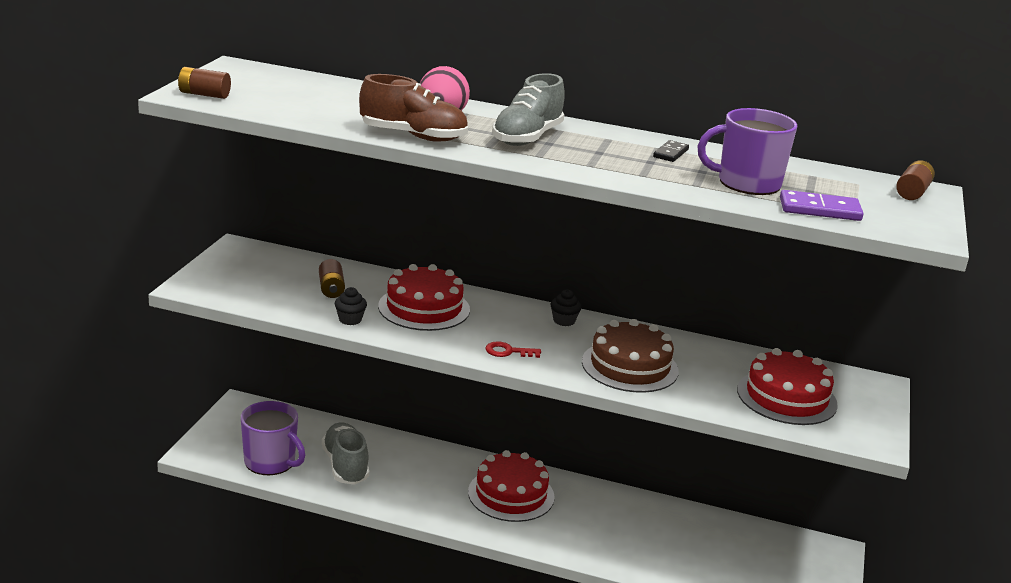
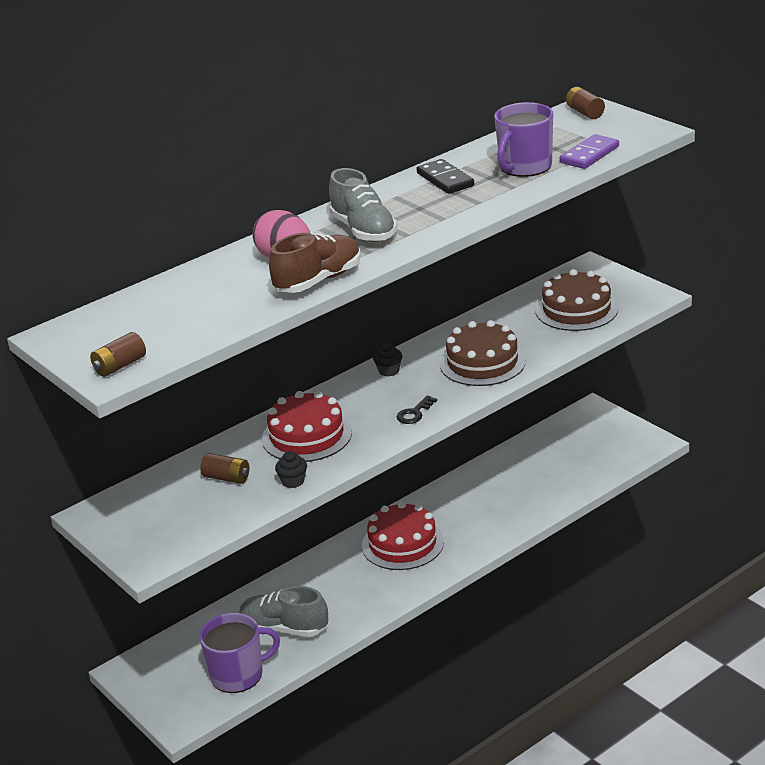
camera: 50 degrees left, 5 degrees up
red key [485,341,541,358] -> black key [397,395,437,424]
black domino [653,140,689,162] -> black domino [417,159,474,194], size x1.60
red cake [737,348,838,425] -> brown cake [535,269,618,331]

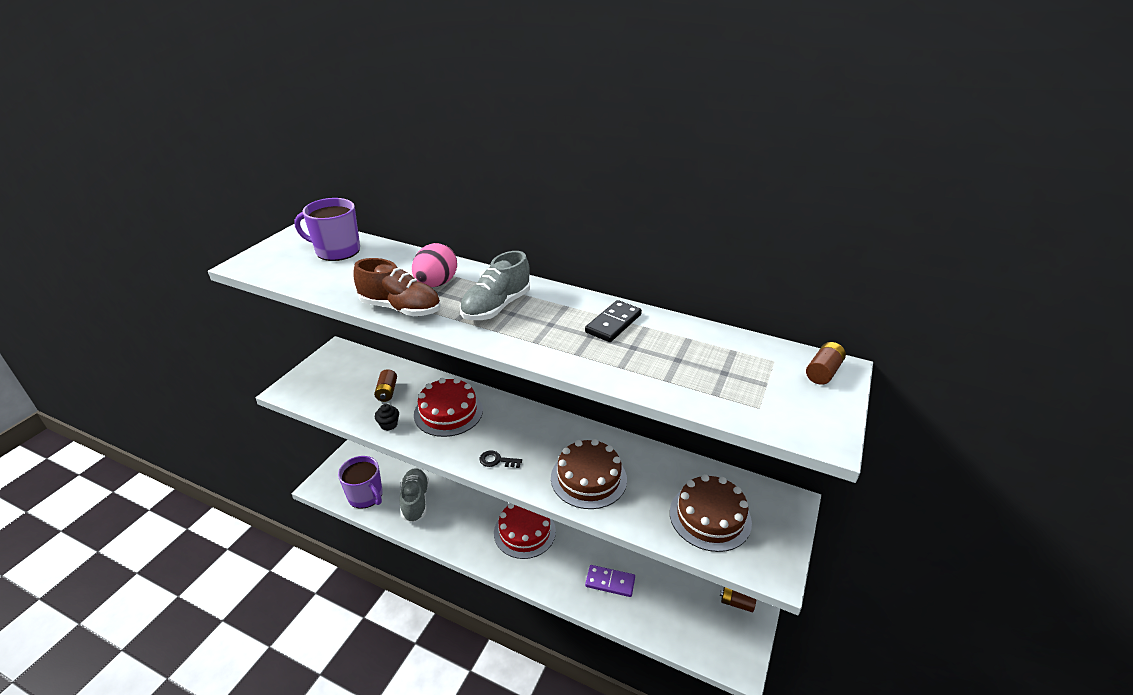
camera: 60 degrees right, 5 degrees up
brown battery [90,332,146,377] -> brown battery moved to [720,587,757,612]
black cupcake [373,342,402,376] -> none
purple mug [494,102,553,177] -> purple mug moved to [294,198,360,261]
purple domino [560,134,619,169] -> purple domino moved to [585,565,635,597]

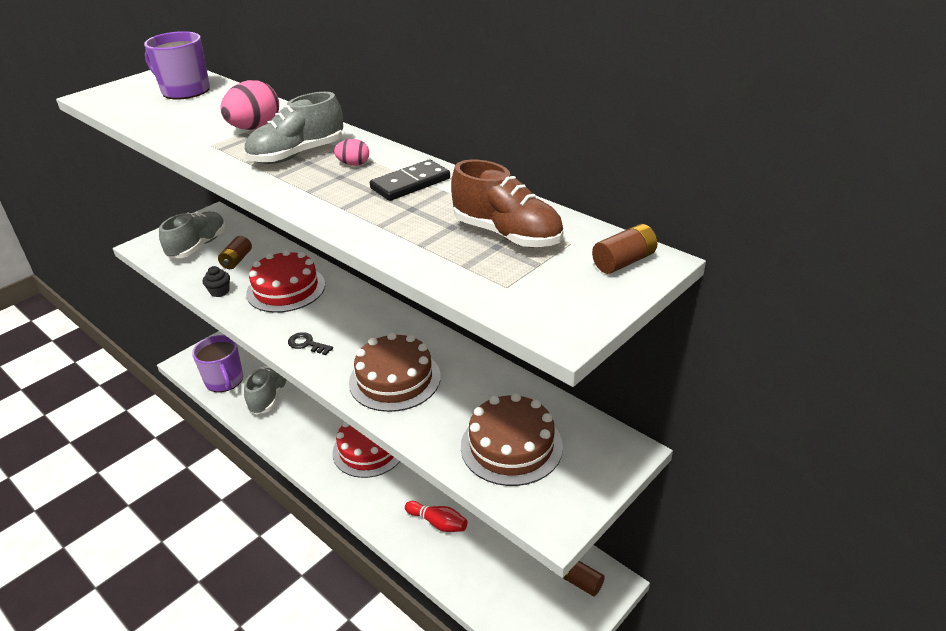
camera: 20 degrees right, 0 degrees up
brown shoe [353,258,441,316] -> brown shoe moved to [451,160,564,248]
purple domino [585,565,635,597] -> red bowling pin [405,501,468,532]
none -> grey shoe [159,212,226,259]
none -> pink egg [334,139,369,166]

